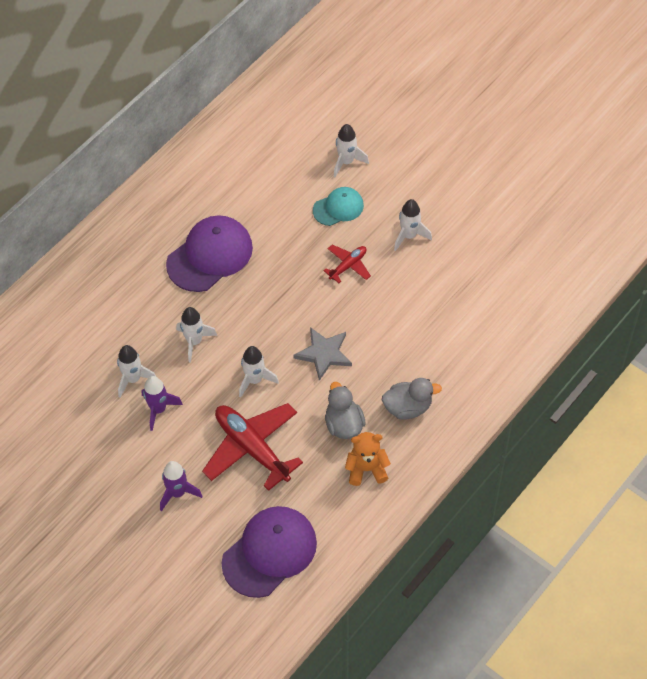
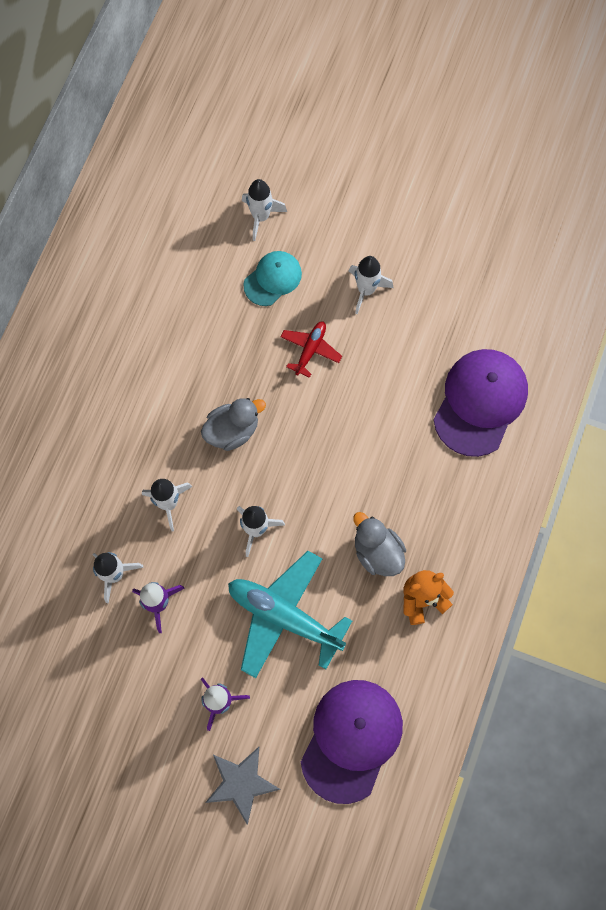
camera: 20 degrees left, 15 degrees up
purple cap [166,215,253,292] -> purple cap moved to [433,349,528,457]
red plane [202,403,303,491] -> turquoise plane [228,551,352,678]
grey star [293,327,352,381] -> grey star moved to [205,747,281,825]
grey duck [382,378,442,420] -> grey duck moved to [201,398,266,451]

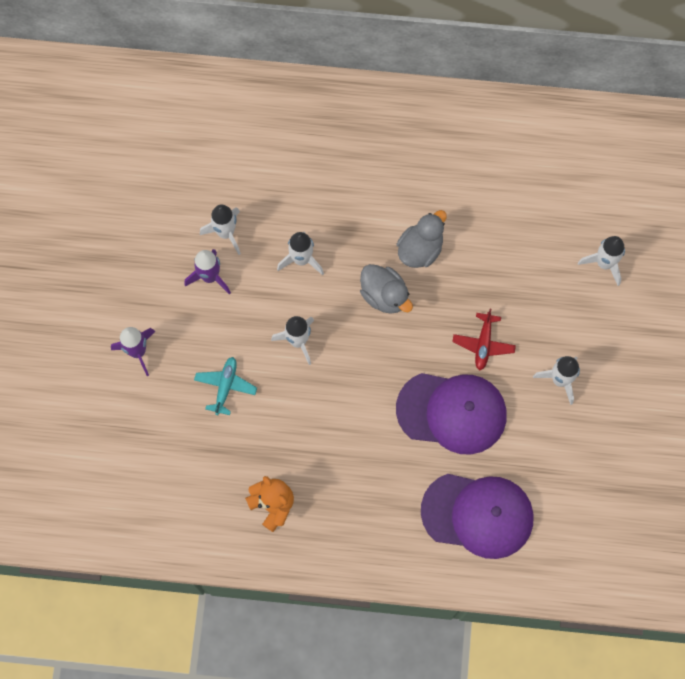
camera: 75 degrees right, 0 degrees up
grey star [205,747,281,825] -> none
turquoise plane [228,551,352,678] -> turquoise plane [194,357,257,415], size x0.51
turquoise cap [243,251,302,306] -> none
red plane [280,321,342,378] -> red plane turned 90 degrees clockwise [452,309,516,370]
purple cap [301,680,403,804] -> purple cap moved to [396,373,507,455]
grey duck [353,512,406,576] -> grey duck moved to [397,210,447,268]

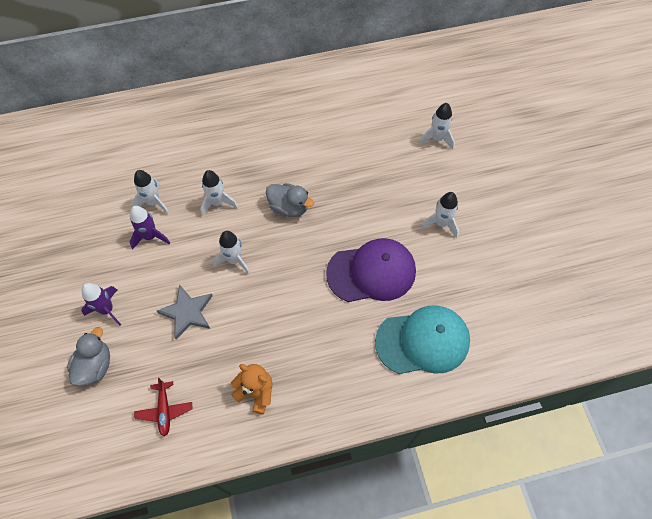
camera: 20 degrees left, 10 degrees down
turquoise plane [194,357,257,415] -> grey star [157,284,213,339]
grey duck [397,210,447,268] -> grey duck moved to [67,327,110,386]
purple cap [421,474,534,559] -> turquoise cap [375,305,470,374]
red plane [452,309,516,370] -> red plane moved to [134,378,193,437]

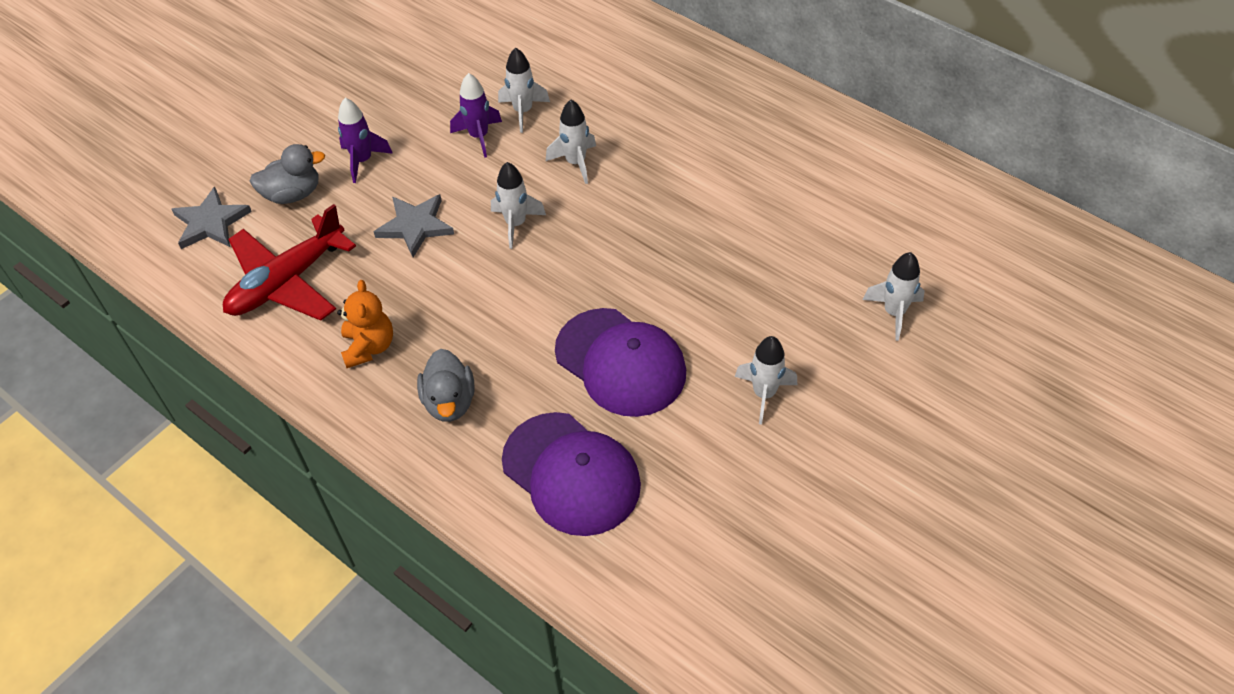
camera: 55 degrees right, 10 degrees down
red plane [134,378,193,437] -> red plane [223,204,356,321], size x1.97
grey duck [266,183,314,217] -> grey duck moved to [417,349,475,422]
turquoise cap [375,305,470,374] -> purple cap [502,412,641,536]
none -> grey star [171,187,252,249]

